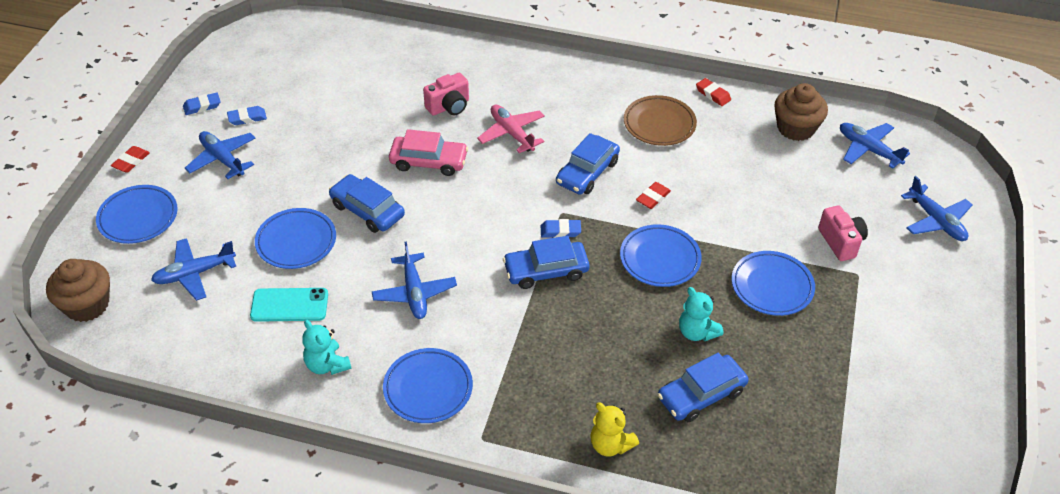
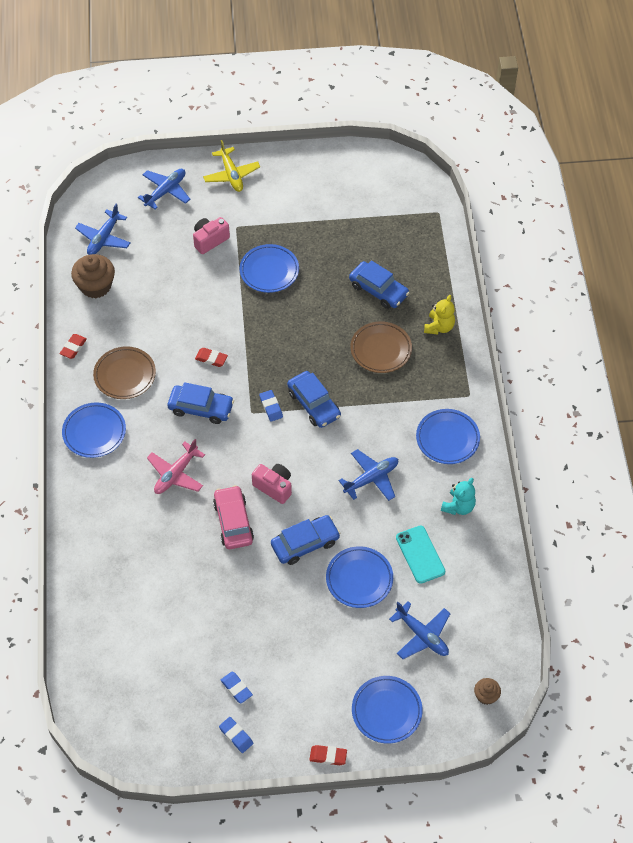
camera: 110 degrees left, 10 degrees up
brown cupcake [46,259,110,322] -> brown cupcake [474,678,501,705], size x0.53
blue plane [185,131,255,179] -> none
blue car [329,174,405,233] -> blue car turned 135 degrees counterclockwise [271,515,340,565]
pink camera [423,73,469,116] -> pink camera moved to [252,464,292,504]
blue plate [620,224,702,287] -> blue plate moved to [62,403,126,458]
turquoise teddy bear [679,287,724,341] -> none
none -> yellow plane [203,140,260,192]
none -> brown plate [350,321,412,373]

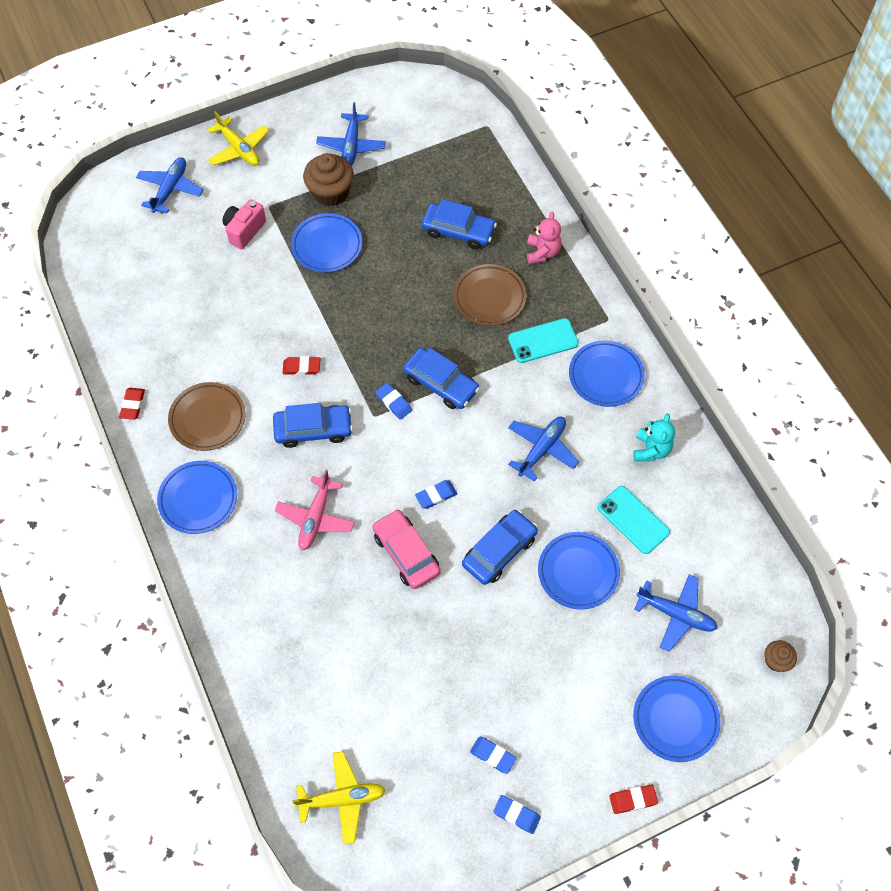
camera: 20 degrees left, 5 degrees up
brown cupcake [71,254,115,298] -> brown cupcake moved to [303,153,354,206]
blue plane [75,203,131,255] -> blue plane moved to [316,102,386,166]
pink camera [252,464,292,504] -> blue eraser [415,480,457,509]
yellow teddy bear [424,295,455,335] -> pink teddy bear [527,212,562,264]
none -> yellow plane [292,751,386,845]
none -> turquoise phone [508,318,579,363]

